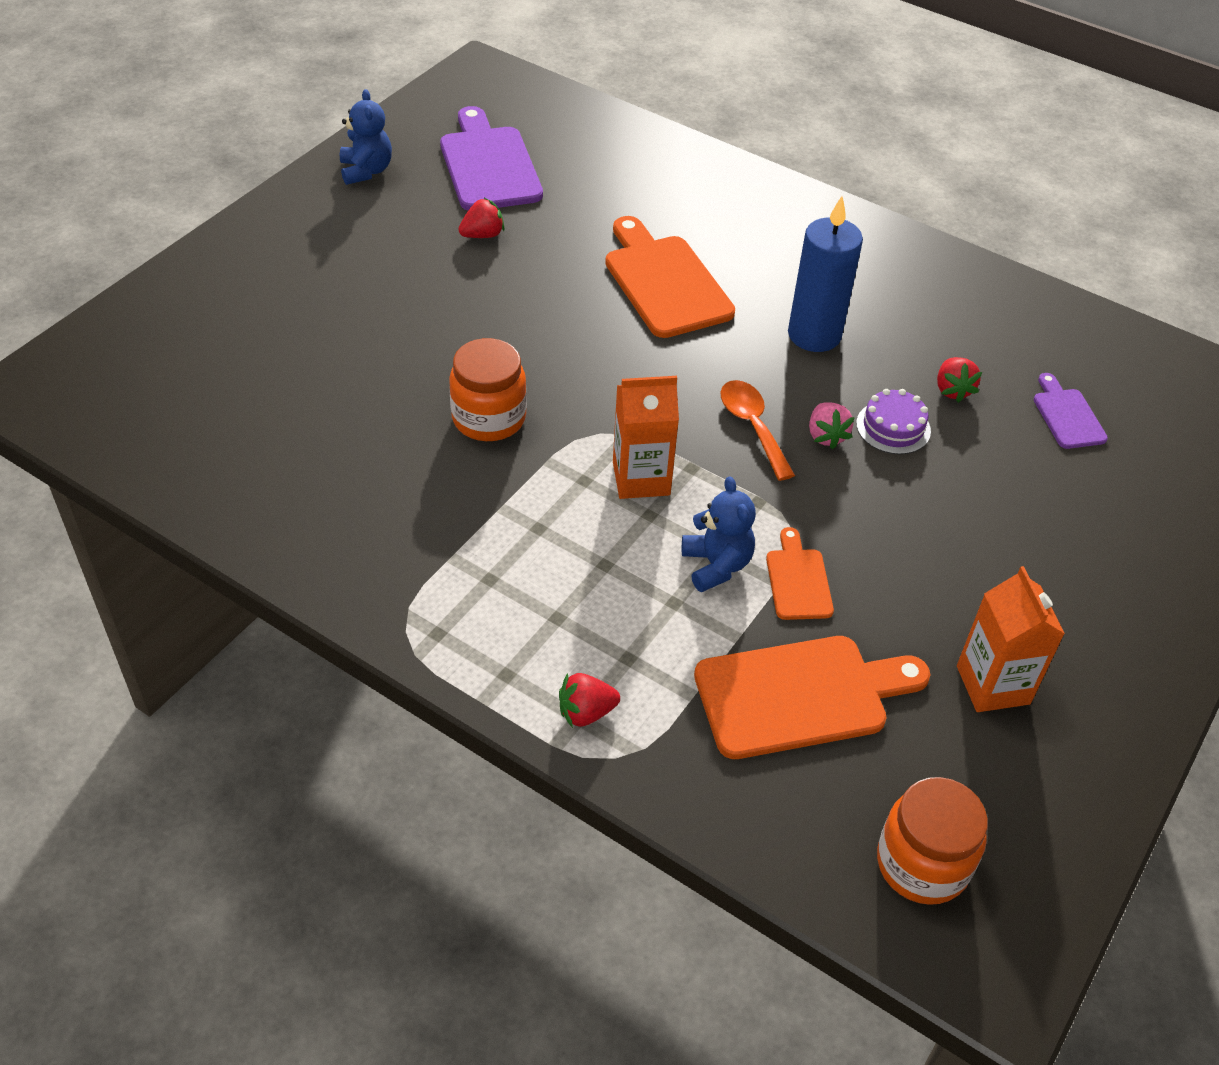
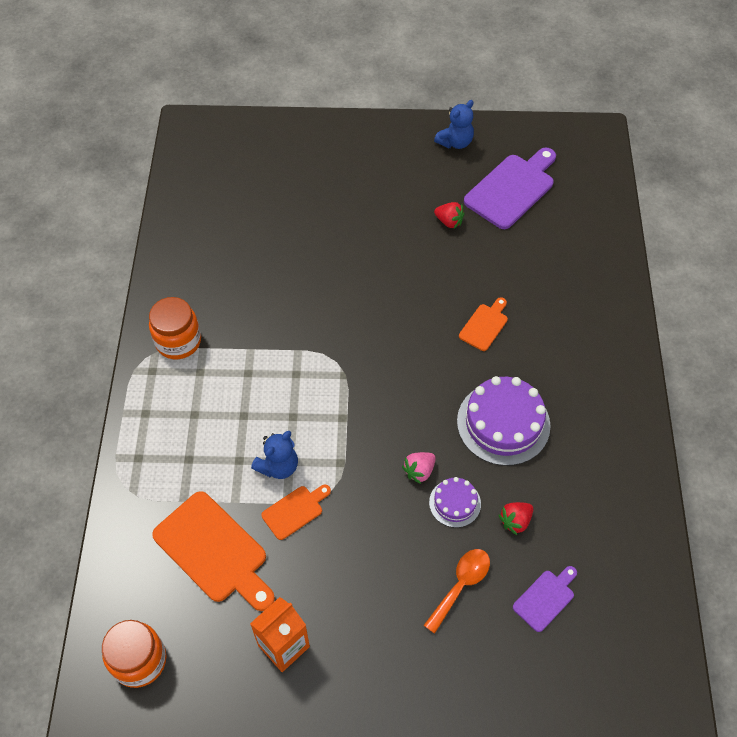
camera: 60 degrees right, 10 degrees up
orange jar [449,338,527,441] -> orange jar moved to [149,297,201,359]
red strawberry [559,673,620,728] -> none
orange cutting board [605,216,735,338] -> orange cutting board [459,297,508,351], size x0.53
orange carton [613,376,679,499] -> none
orange spoon [720,380,795,481] -> orange spoon moved to [423,549,490,634]
blue candle [788,196,863,352] -> purple cake [457,376,551,466]

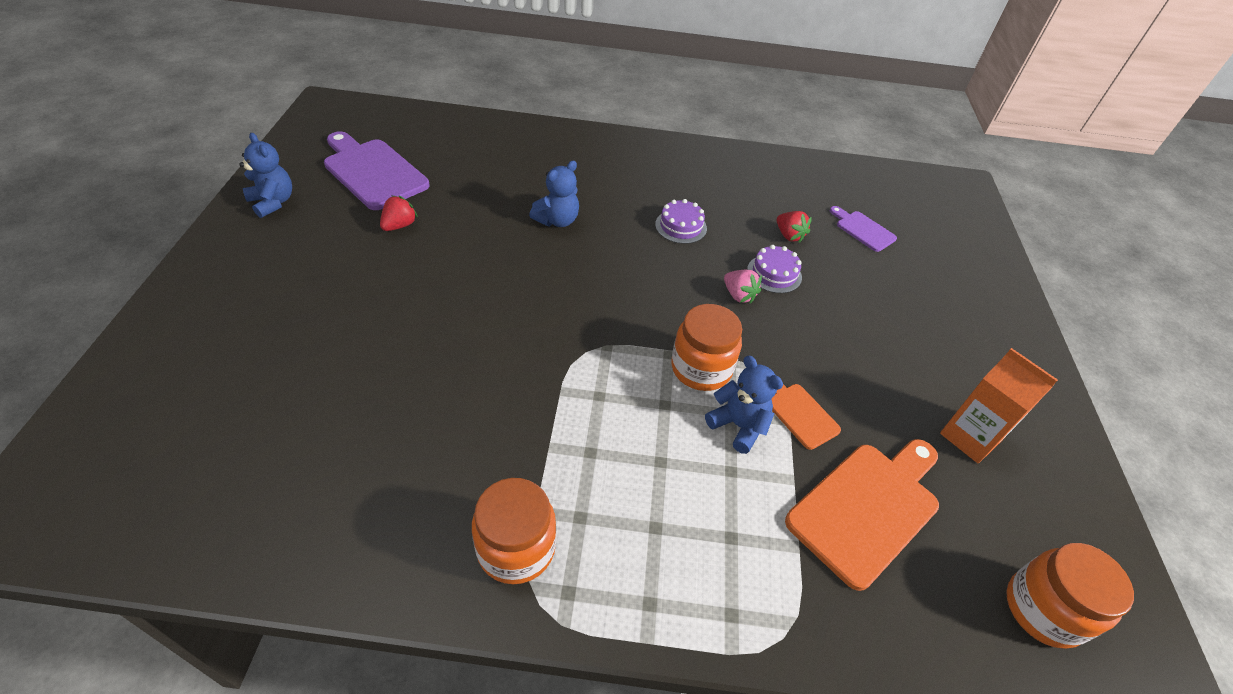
camera: 90 degrees left, 10 degrees down
orange spoon [423,549,490,634] -> none
purple cake [457,376,551,466] -> purple cake [655,199,707,244], size x0.53
orange cutting board [459,297,508,351] -> blue teddy bear [529,161,579,227]
none -> orange jar [671,304,742,391]

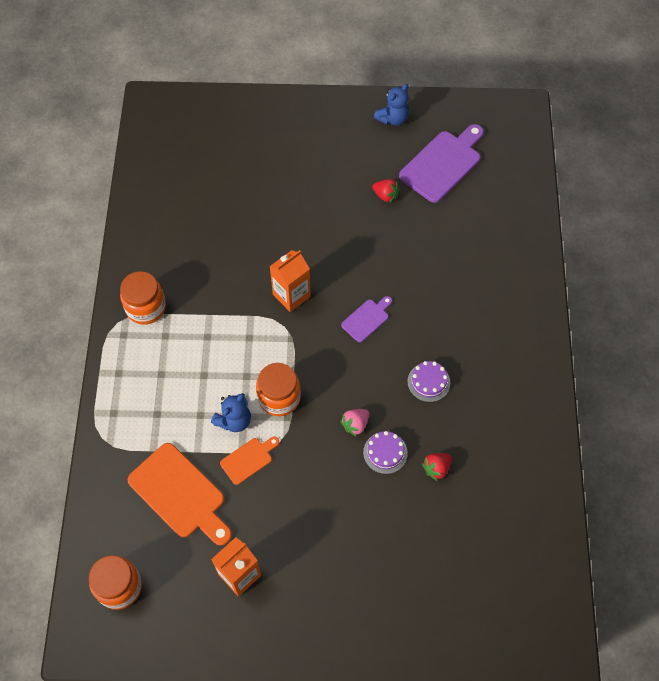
camera: 90 degrees right, 15 degrees up
blue teddy bear [529,161,579,227] -> none
purple cutting board [830,206,897,252] -> purple cutting board moved to [341,296,392,342]
none -> orange carton [269,250,311,312]

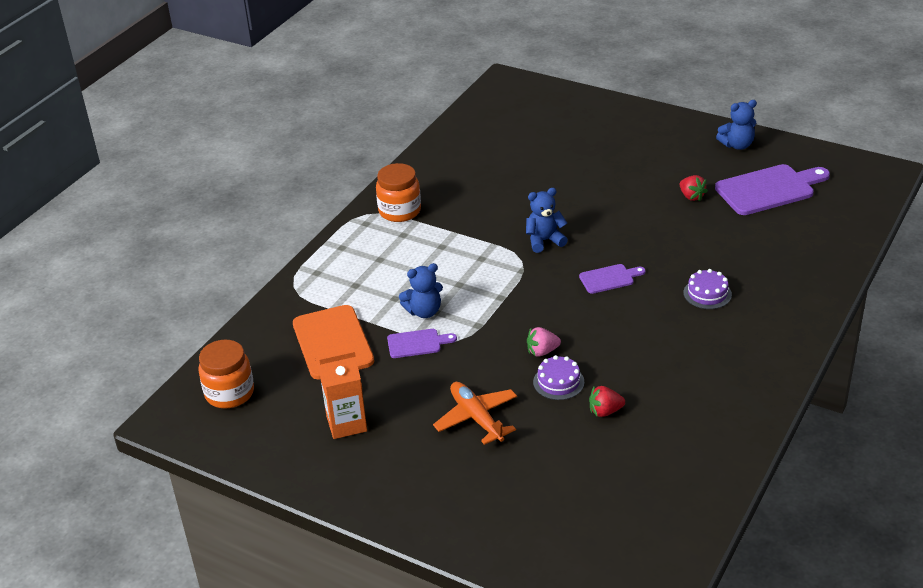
camera: 30 degrees right, 25 degrees down
orange cutting board [220,437,279,485] -> purple cutting board [387,329,457,358]
orange jar [256,363,301,416] -> none
orange carton [269,250,311,312] -> blue teddy bear [526,188,568,253]
purple cake [407,361,450,402] -> purple cake moved to [683,269,732,309]
none -> orange plane [433,382,517,445]

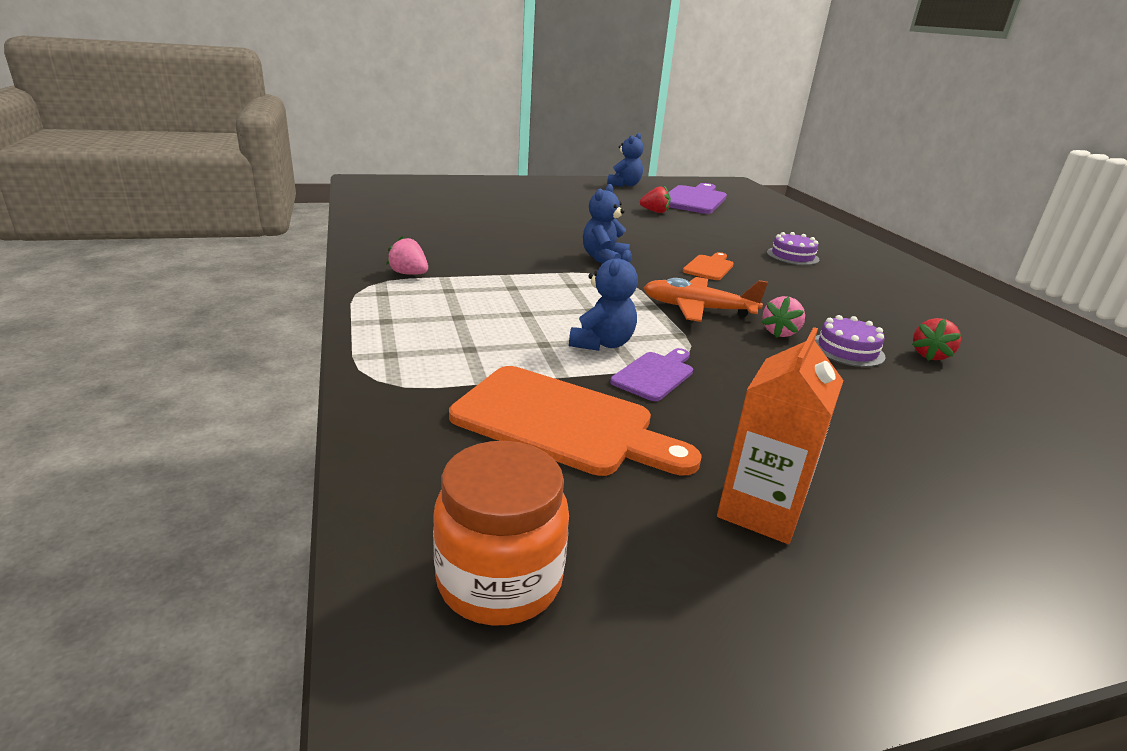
camera: 50 degrees left, 10 degrees down
orange jar [376,163,421,222] -> pink strawberry [386,236,428,275]
orange plane [433,382,517,445] -> orange plane moved to [643,277,768,322]
purple cutting board [579,264,646,294] -> orange cutting board [683,252,734,280]

